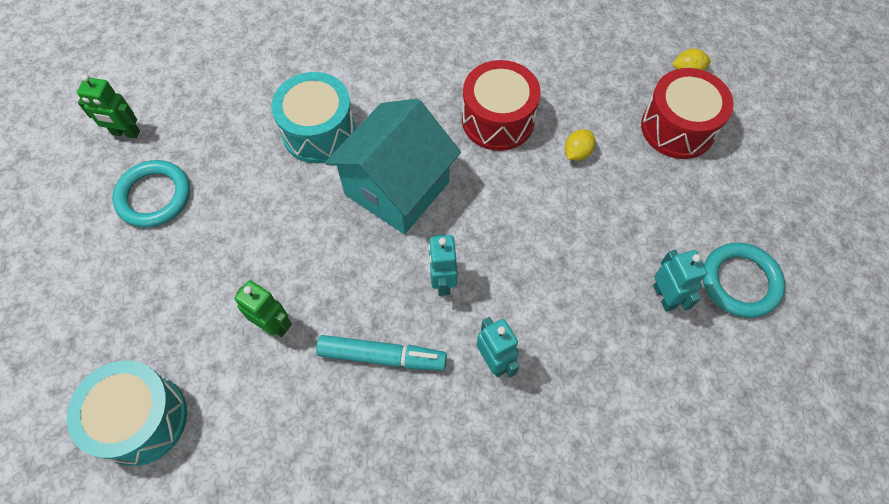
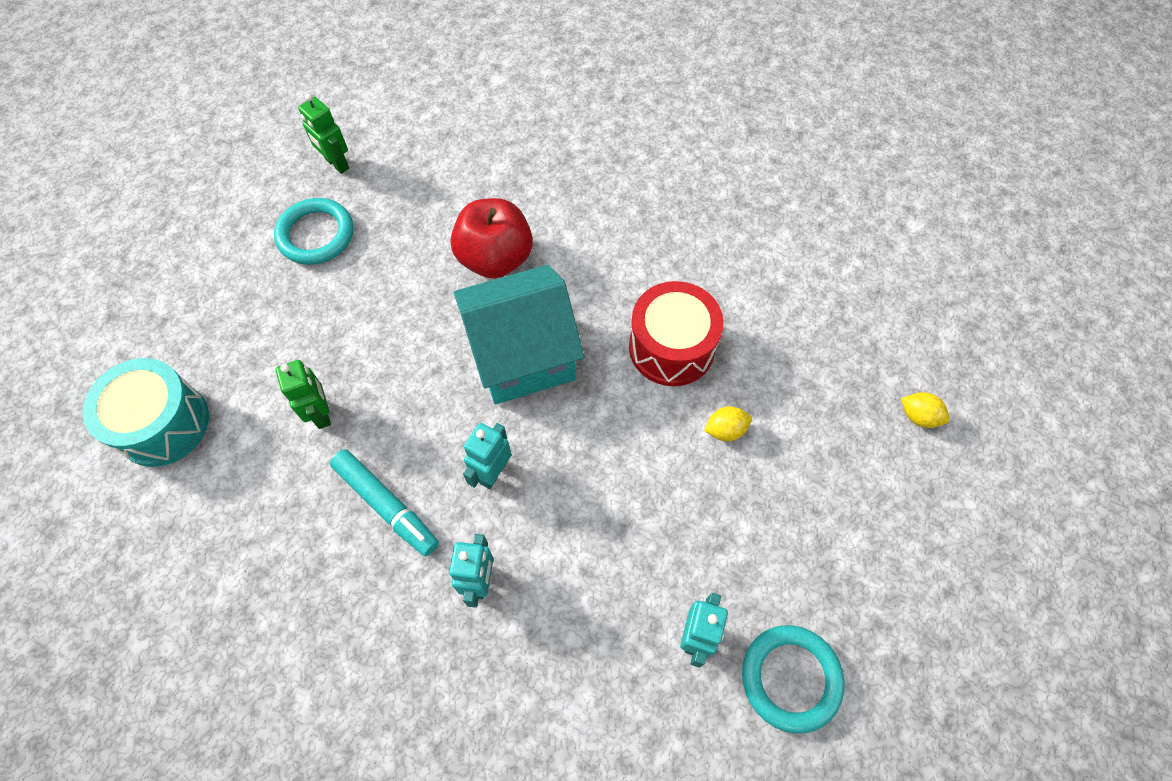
camera: 35 degrees right, 0 degrees up
turquoise drum [271,72,356,163] -> red apple [451,198,533,278]
red drum [641,68,734,159] -> none

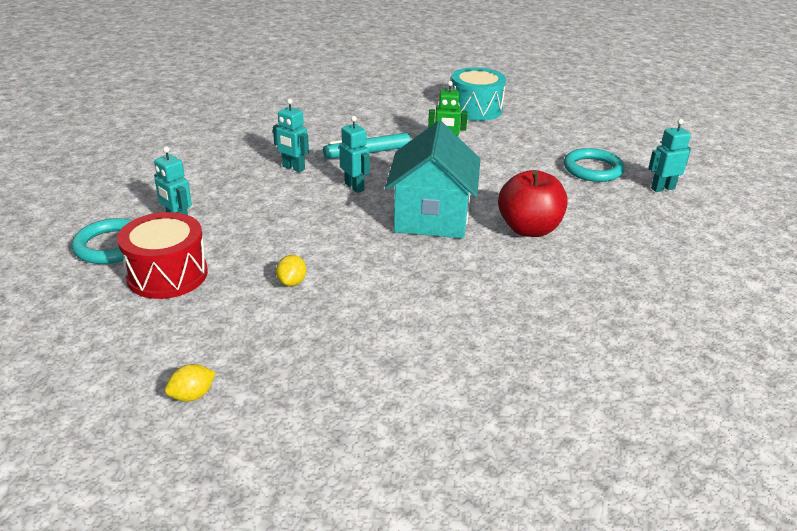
camera: 115 degrees right, 30 degrees down
green robot [298,94,349,174] -> turquoise robot [648,119,691,192]
red drum [629,281,724,386] -> red drum moved to [117,212,208,299]

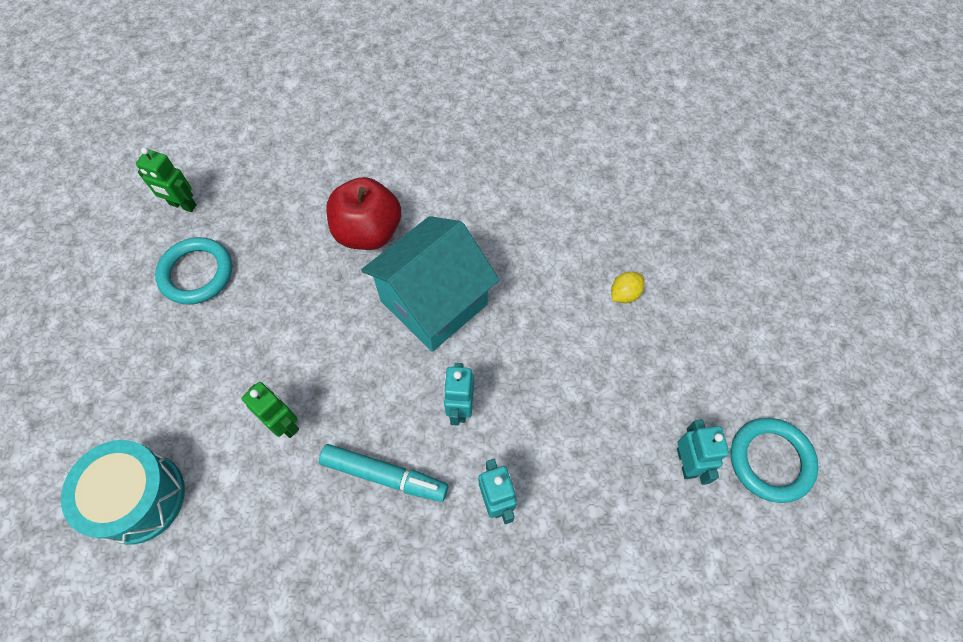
camera: 140 degrees left, 30 degrees up
red drum [117,212,208,299] -> none
yellow lemon [165,364,216,402] -> none
turquoise robot [648,119,691,192] -> green robot [136,147,197,212]

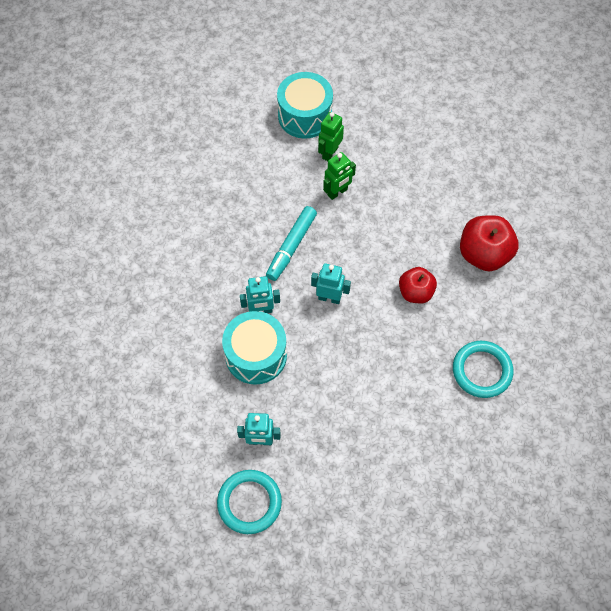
camera: 100 degrees right, 0 degrees up
green robot [136,147,197,212] -> green robot moved to [318,112,344,161]
turquoise ring [155,237,232,305] -> turquoise ring moved to [453,341,514,398]
turquoise house [361,216,499,352] -> red apple [399,267,437,303]
yellow lemon [611,272,645,303] -> none
none -> turquoise drum [222,311,287,385]

